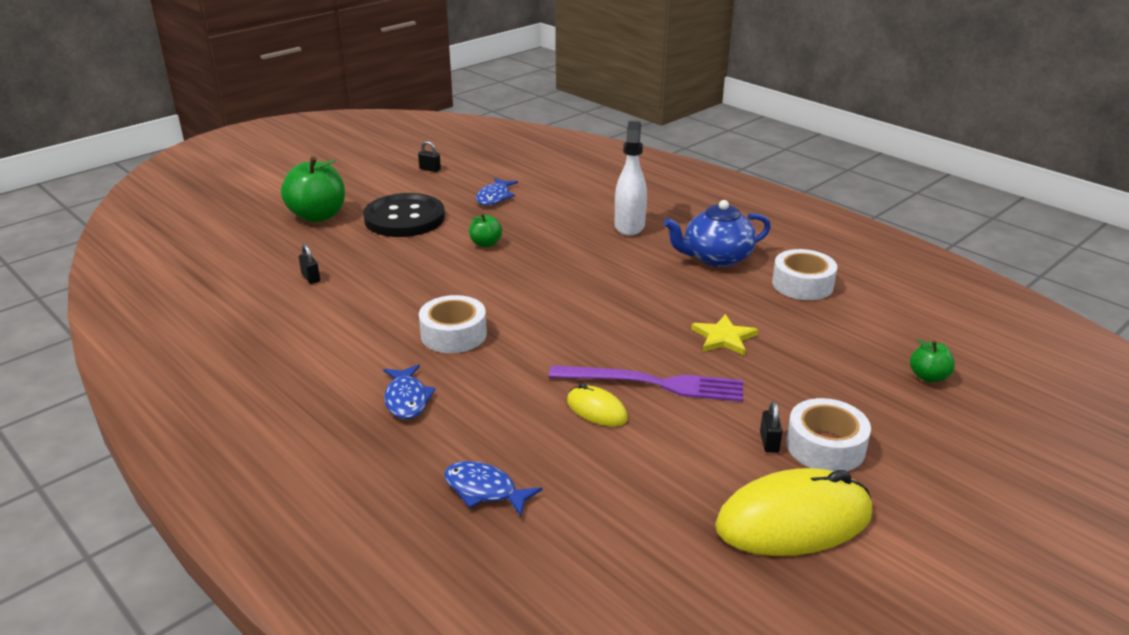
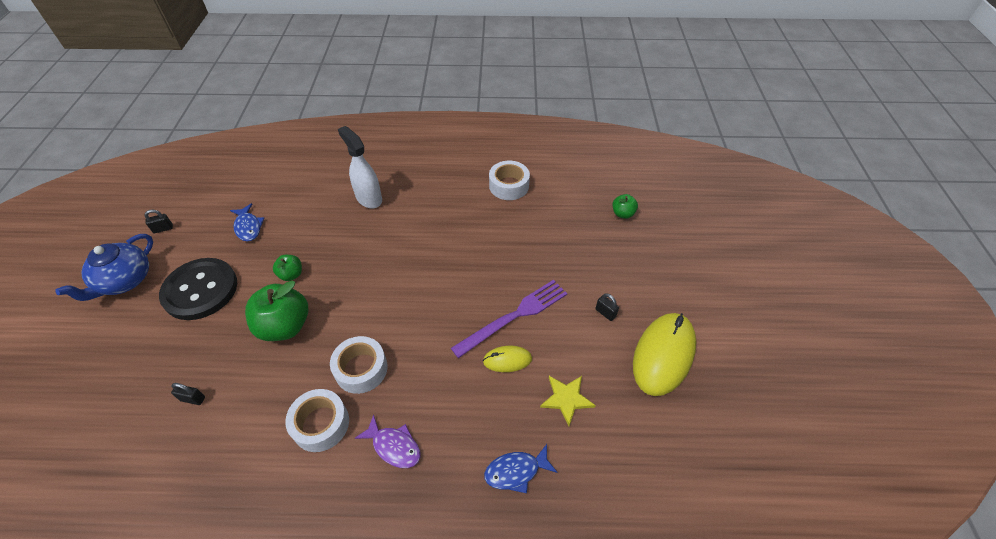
camera: 45 degrees left, 20 degrees up
green apple [281,156,345,222] -> green apple moved to [245,281,308,341]
blue fish [383,364,436,419] -> purple fish [355,414,421,468]
blue teapot [664,200,771,267] -> blue teapot moved to [55,234,153,301]
yellow star [691,314,758,356] -> yellow star moved to [540,376,596,426]
white tape [786,398,871,471] -> white tape moved to [285,389,349,452]

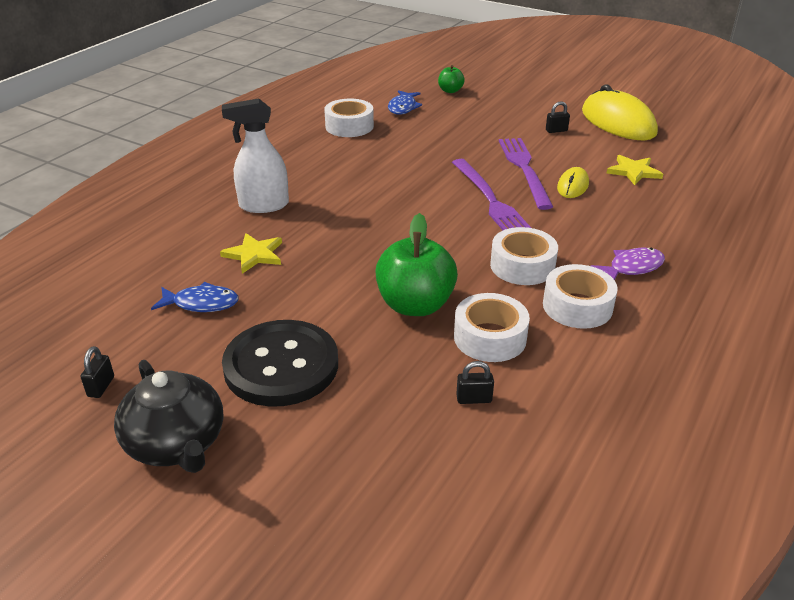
camera: 60 degrees left, 15 degrees down
blue teapot [55,234,153,301] -> black teapot [114,360,223,473]
black padlock [171,383,205,405] -> black padlock turned 45 degrees clockwise [456,361,494,404]
green apple [273,255,302,281] -> none
blue fish [484,444,558,493] -> blue fish moved to [388,90,422,115]
none -> yellow star [220,233,282,274]
none -> purple fork [452,159,531,230]
none -> white tape [454,293,530,362]

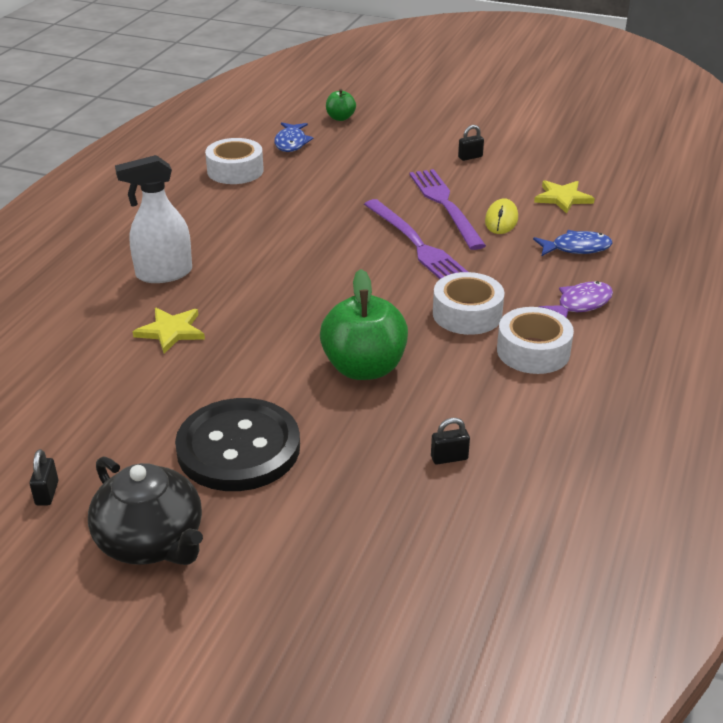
camera: 10 degrees left, 0 degrees up
blue fish [151,282,239,312] -> blue fish moved to [533,230,613,256]
white tape [454,293,530,362] -> none
yellow mouse [582,84,658,140] -> none

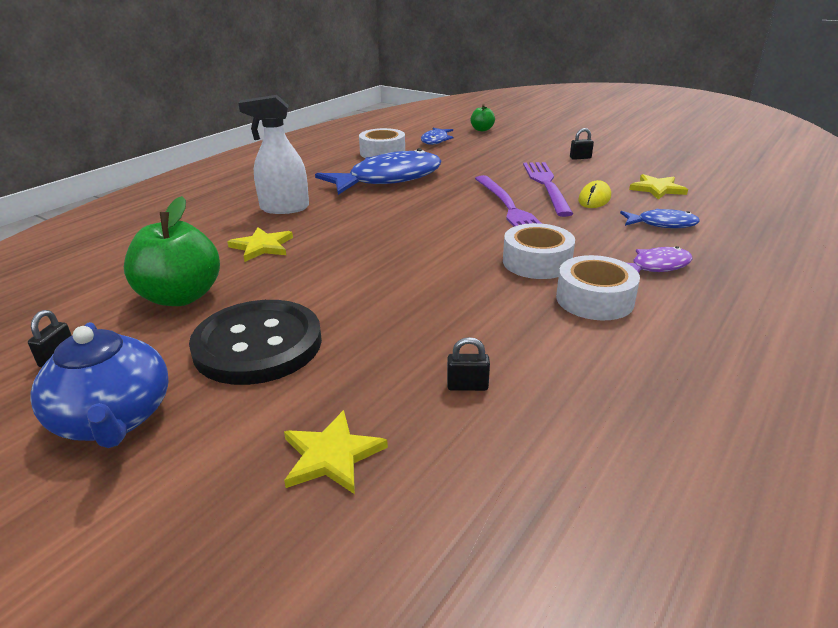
camera: 15 degrees right, 5 degrees down
black teapot [88,457,203,565] -> blue teapot [30,322,169,448]
green apple [320,269,408,380] -> green apple moved to [124,196,220,306]
none -> yellow star [284,410,388,494]
none -> blue fish [315,148,441,195]

